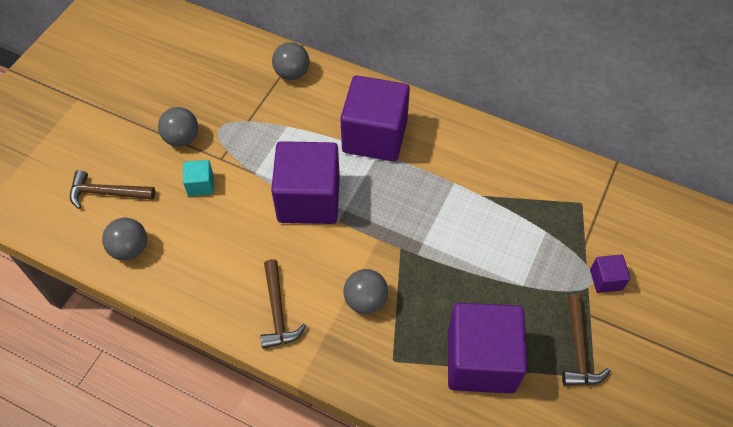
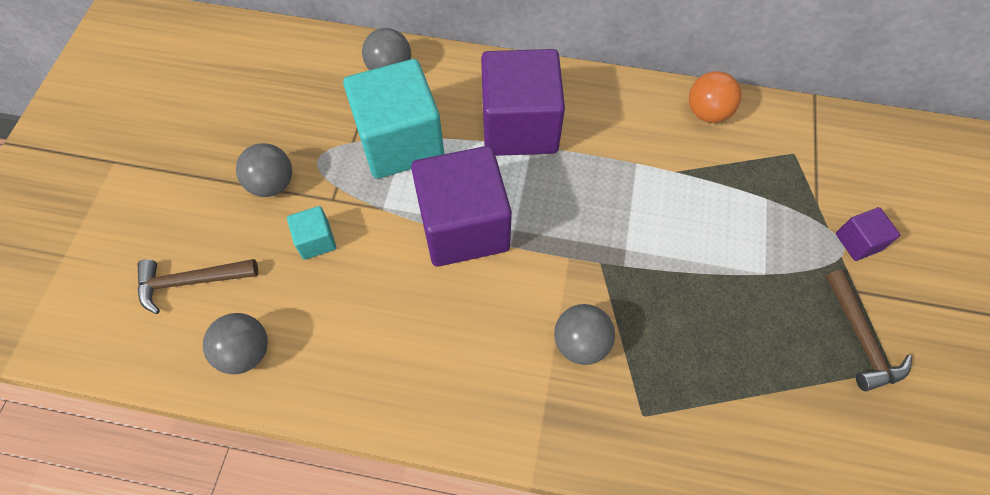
camera: 15 degrees left, 5 degrees up
brown hammer [261,259,306,349] -> none
purple cube [448,303,527,394] -> none
none -> turquoise cube [343,59,444,179]
none -> orange ball [689,71,742,123]

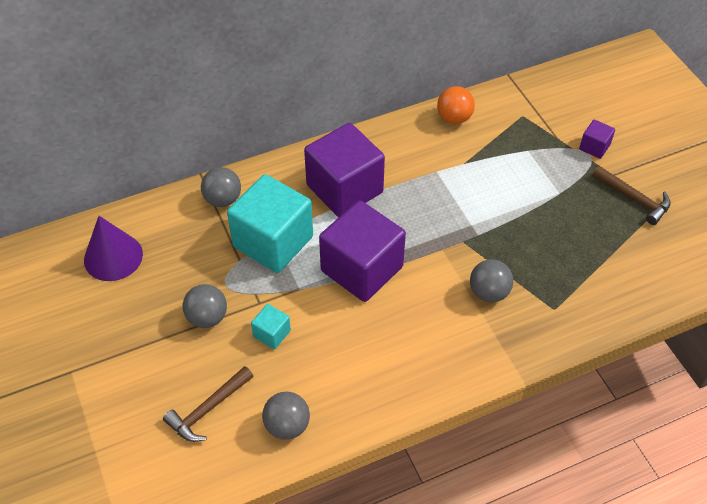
camera: 35 degrees left, 10 degrees down
none -> purple cone [84,216,143,281]

